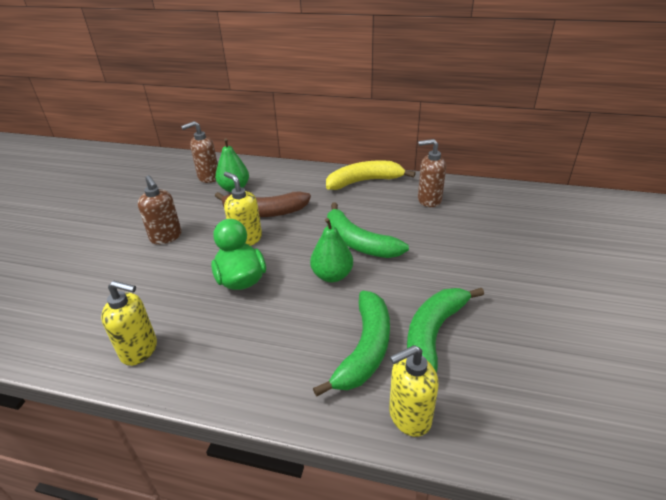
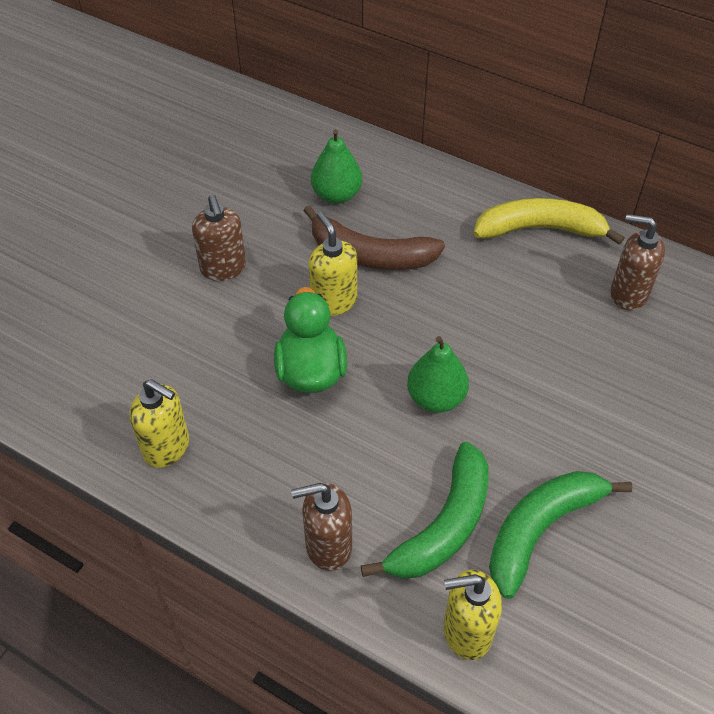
camera: 15 degrees right, 15 degrees up
brown soap dispenser [181,121,218,183] -> brown soap dispenser moved to [291,483,352,571]
green banana [327,202,409,258] -> none

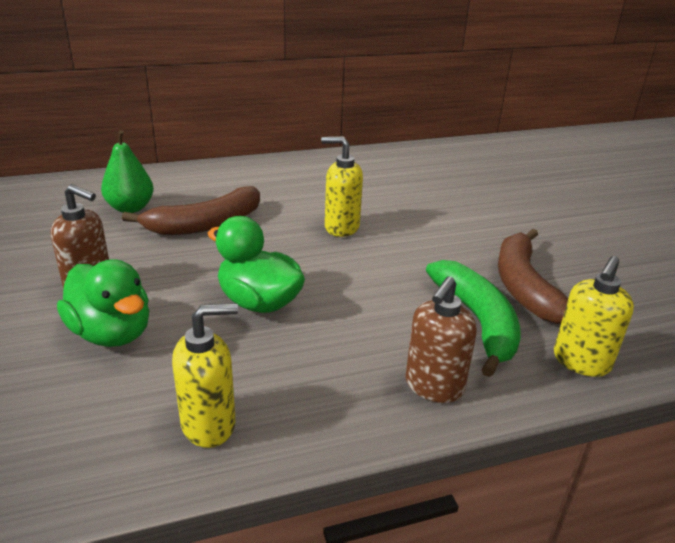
camera: 50 degrees left, 20 degrees down
yellow soap dispenser [308,212,357,316] -> yellow soap dispenser moved to [321,136,363,237]
green pear [407,336,469,413] -> none
yellow banana [474,198,625,245] -> none
green banana [489,471,632,599] -> brown banana [498,229,568,324]
brown soap dispenser [611,214,665,310] -> none
none -> green duck [57,259,149,347]

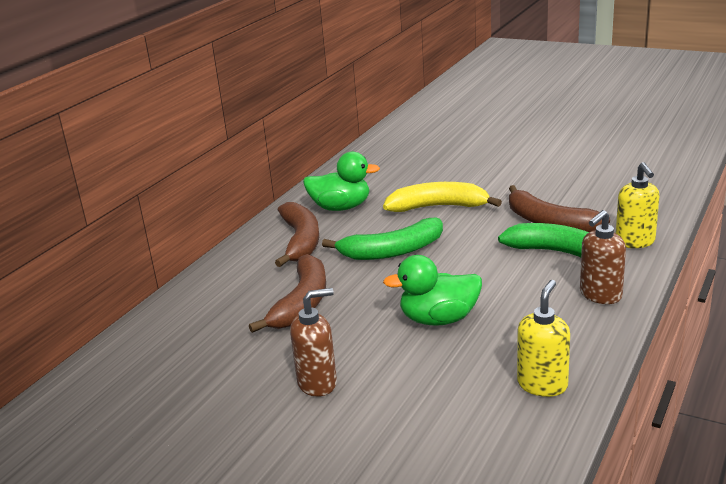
camera: 40 degrees left, 5 degrees down
green duck [57,259,149,347] -> green duck moved to [303,152,380,211]
green pear [101,130,154,213] -> none
yellow soap dispenser [321,136,363,237] -> green banana [322,218,443,260]
brown soap dispenser [406,276,477,403] -> brown soap dispenser turned 60 degrees clockwise [580,210,626,304]
none -> brown banana [275,202,319,267]
none -> yellow banana [383,182,502,212]

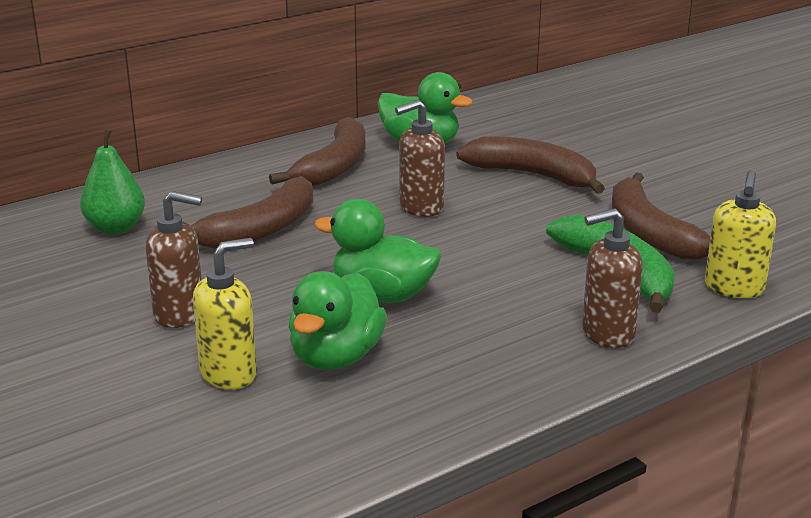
camera: 25 degrees right, 0 degrees up
green banana [322,218,443,260] -> brown soap dispenser [395,100,445,217]
yellow banana [383,182,502,212] -> brown banana [456,136,605,194]
yellow soap dispenser [517,280,570,397] -> yellow soap dispenser moved to [193,238,257,389]
none -> green pear [80,129,145,234]
none -> green duck [289,271,387,370]

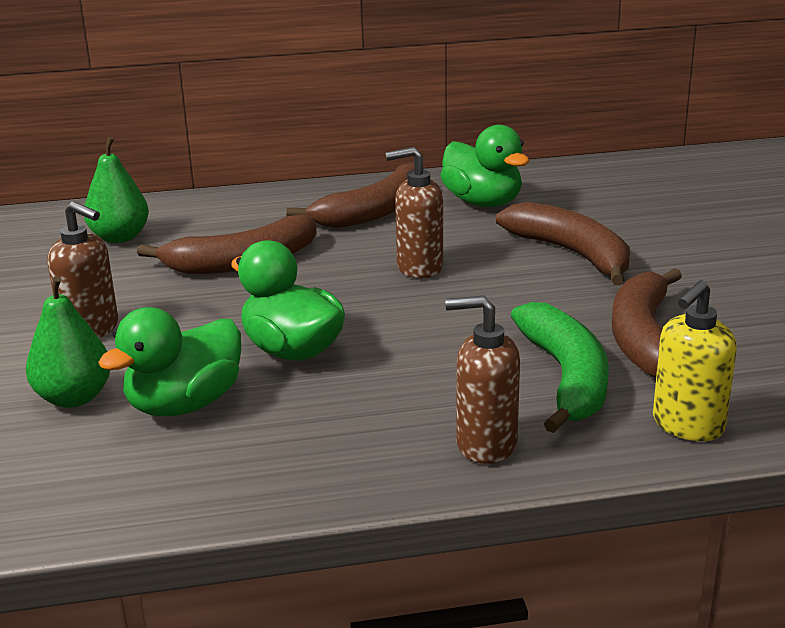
camera: 25 degrees right, 0 degrees up
yellow soap dispenser [193,238,257,389] -> green pear [26,276,110,408]

